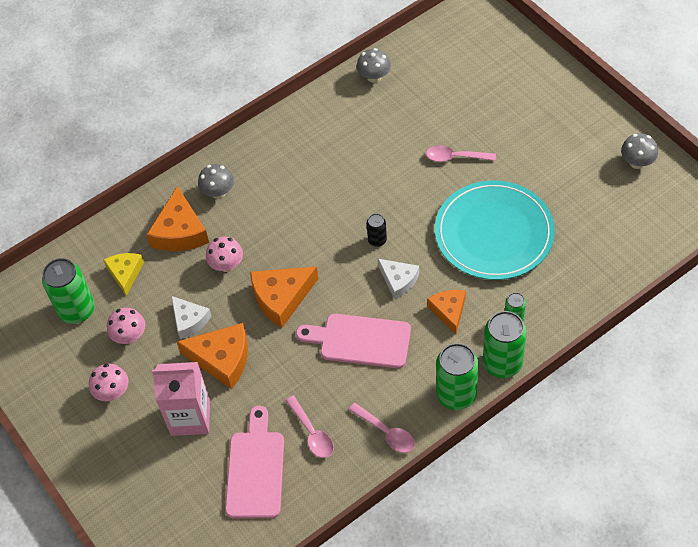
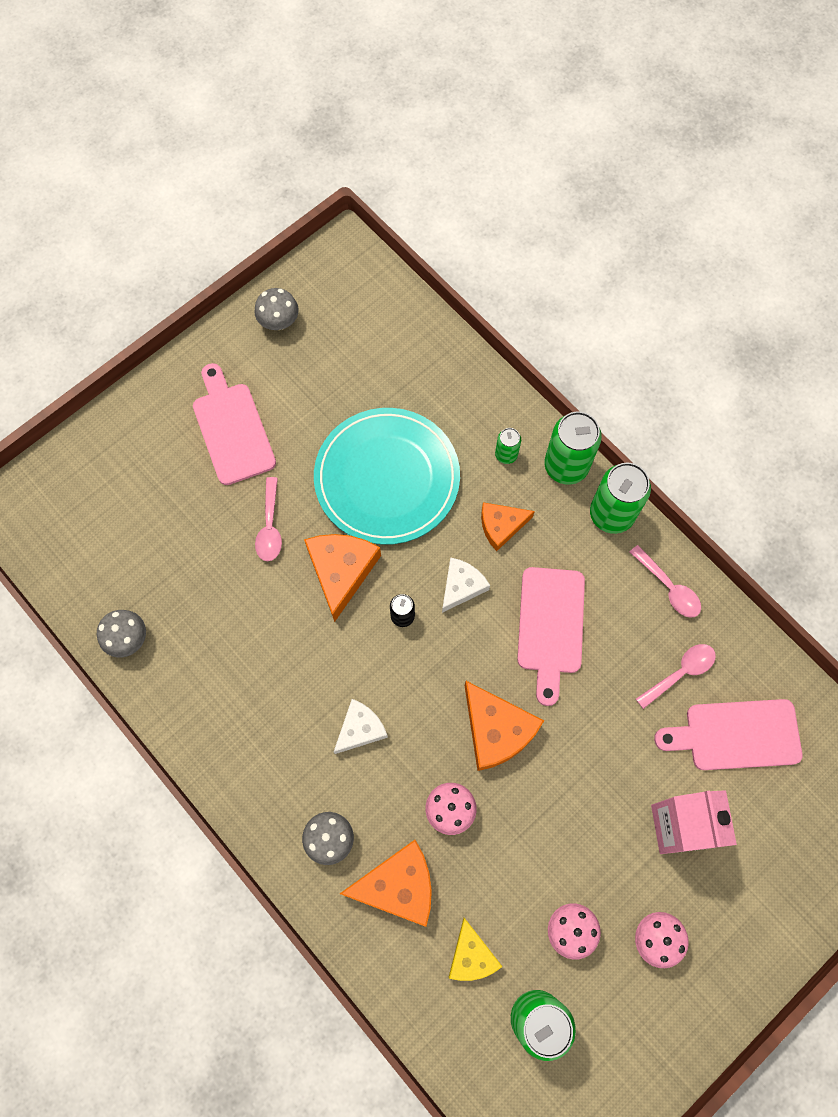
camera: 100 degrees left, 15 degrees up
yellow cheese [103,253,144,296] -> yellow cheese turned 90 degrees counterclockwise [449,918,503,981]
white cheese [171,296,212,339] -> white cheese moved to [334,699,388,754]
orange cheese [177,323,248,389] -> orange cheese moved to [304,534,381,622]
pink spoon [349,403,415,453] -> pink spoon turned 105 degrees clockwise [630,545,701,618]
none -> pink cutting board [193,363,276,485]

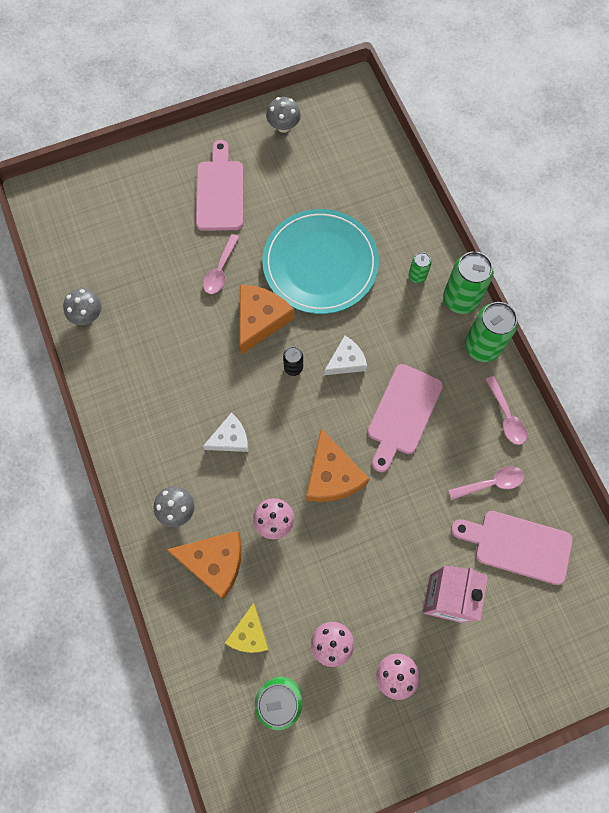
camera: 20 degrees right, 0 degrees up
orange cheese [481,502,535,551] -> none

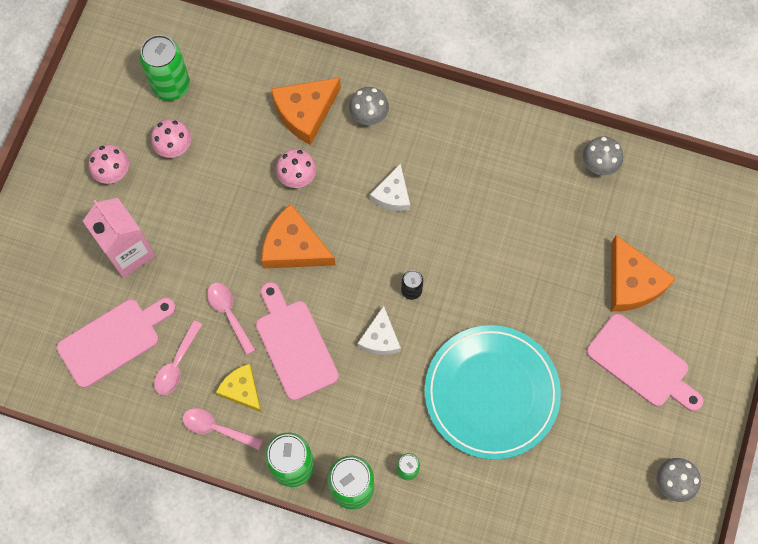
camera: 130 degrees right, 0 degrees up
pink spoon [203,234,239,294] -> pink spoon moved to [207,283,256,355]
yellow cheese [225,603,269,653] -> yellow cheese moved to [216,364,262,412]
orange cheese [240,285,294,355] -> orange cheese moved to [611,235,676,312]

